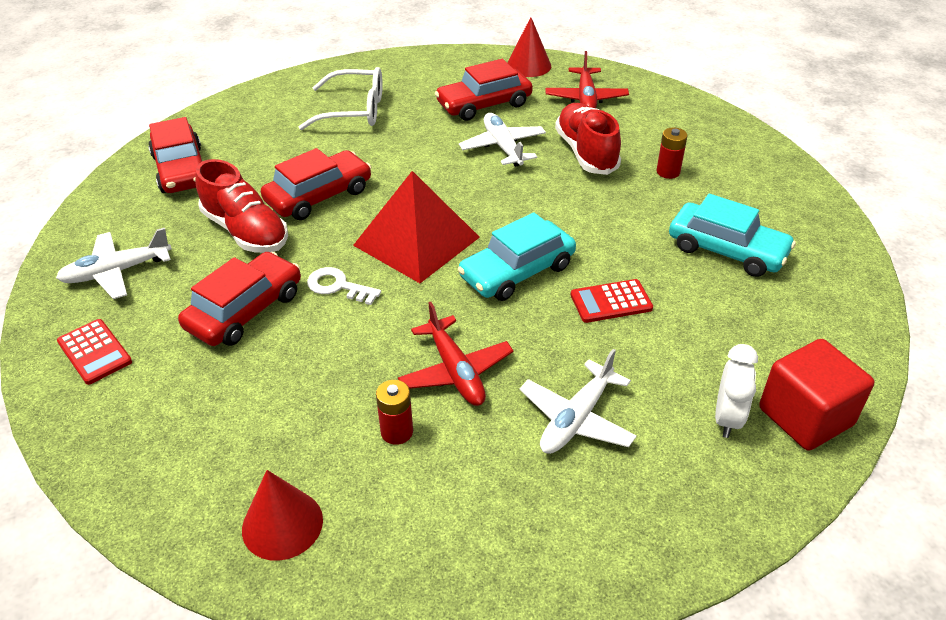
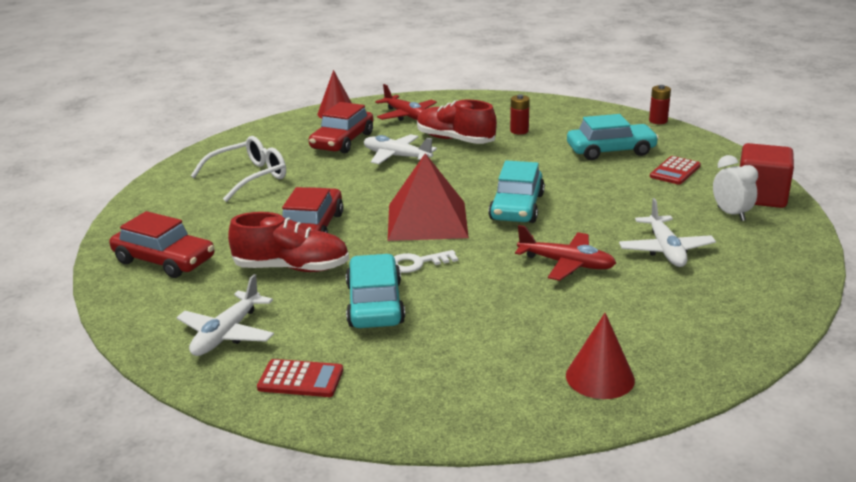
camera: 40 degrees left, 15 degrees down
red car [178,252,301,346] -> turquoise car [346,254,405,328]
red battery [376,380,413,445] -> red battery moved to [649,85,671,124]
red calculator [571,279,653,323] -> red calculator moved to [650,156,701,185]

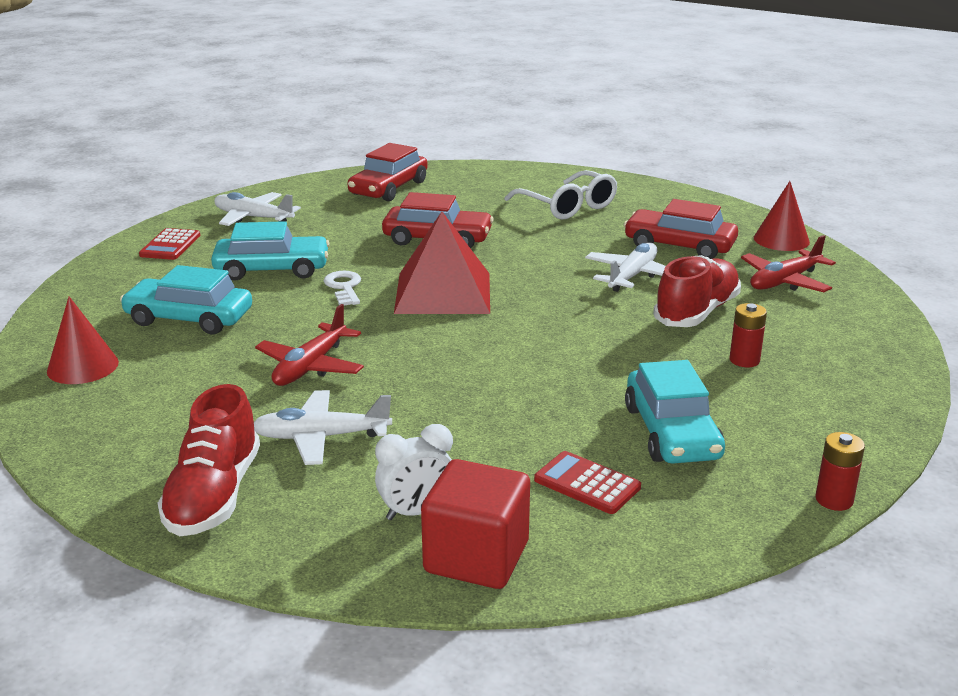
camera: 90 degrees right, 0 degrees up
red shoe [228,212,349,272] -> red shoe moved to [158,384,260,536]
turquoise car [488,160,545,223] -> turquoise car moved to [120,265,252,334]

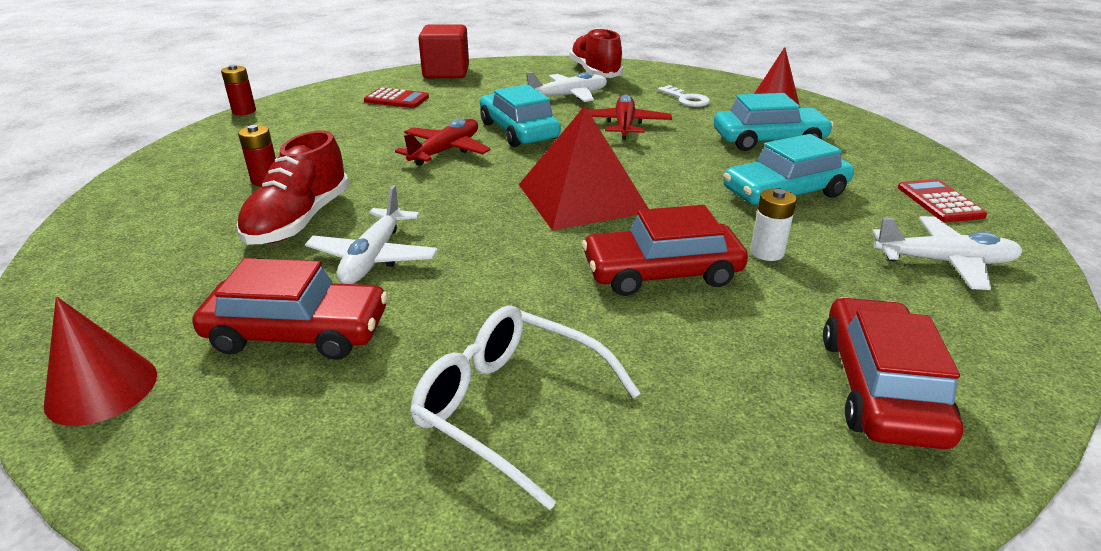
camera: 160 degrees right, 5 degrees up
white key [324,271,361,305] -> white key moved to [658,85,710,107]
white clock [375,424,453,520] -> none
turquoise car [625,360,725,464] -> turquoise car moved to [480,84,561,147]
red plane [741,235,836,292] -> red plane moved to [395,119,491,166]
none -> white battery [750,189,797,261]

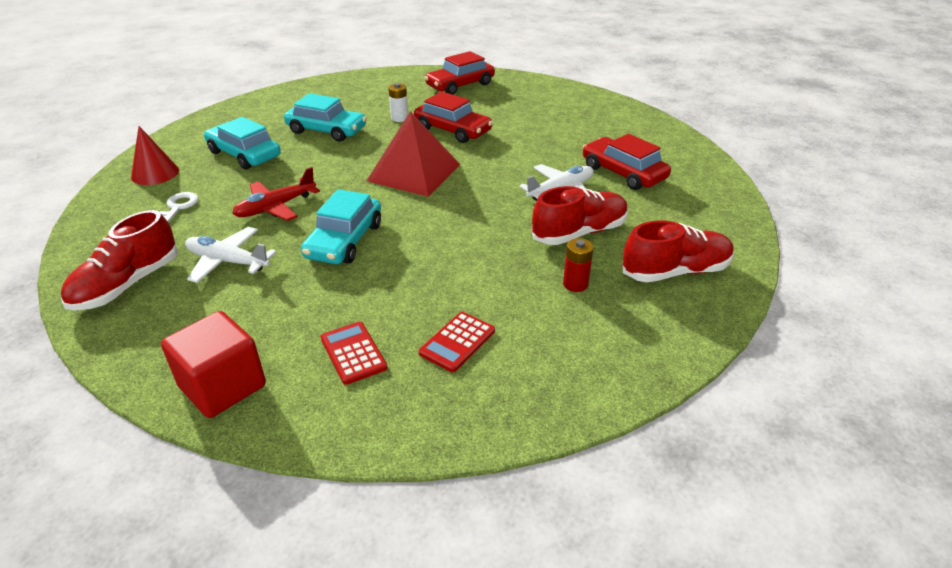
camera: 135 degrees left, 5 degrees up
red cone [44,297,157,426] -> none
red battery [221,65,256,115] -> none
red plane [395,119,491,166] -> none
white glasses [410,305,640,510] -> none
white plane [872,216,1023,290] -> none
red calculator [898,179,987,222] -> red calculator moved to [419,312,495,372]
none -> red shoe [622,221,734,282]

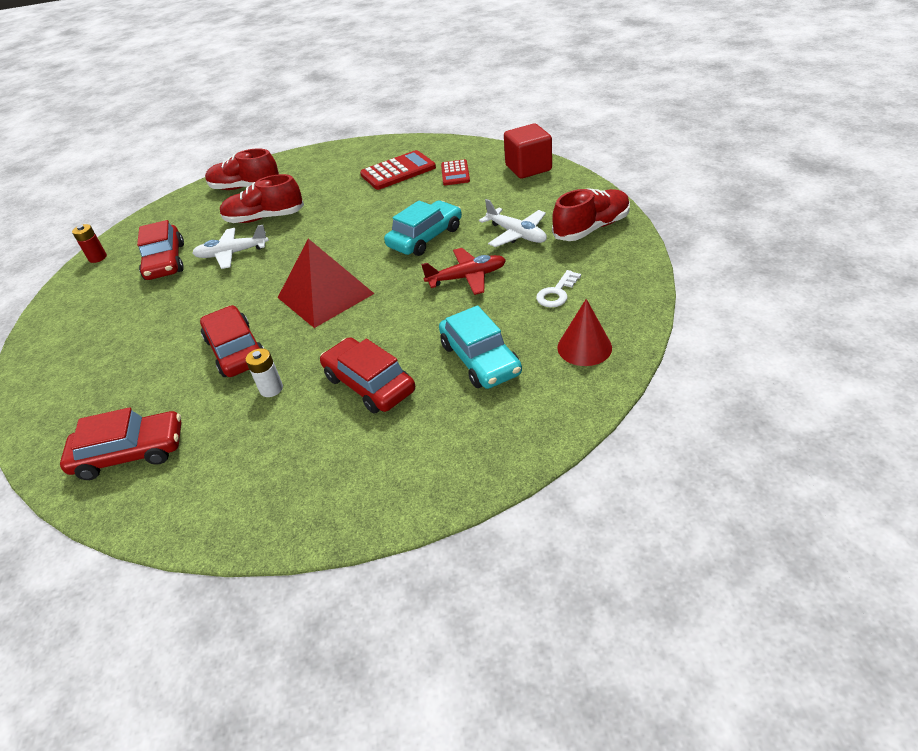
camera: 150 degrees left, 5 degrees up
turquoise car [284,93,367,142] -> red car [320,337,415,414]
red calculator [419,312,495,372] -> red calculator [360,150,436,190], size x1.59
red battery [563,238,593,292] -> red battery moved to [72,224,107,263]

